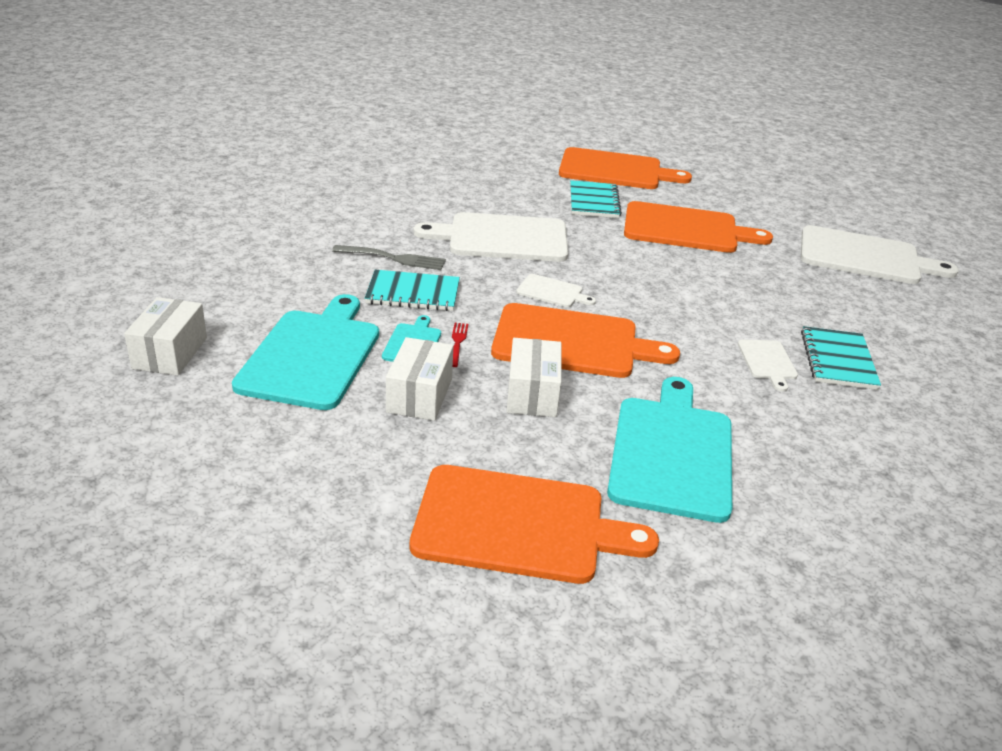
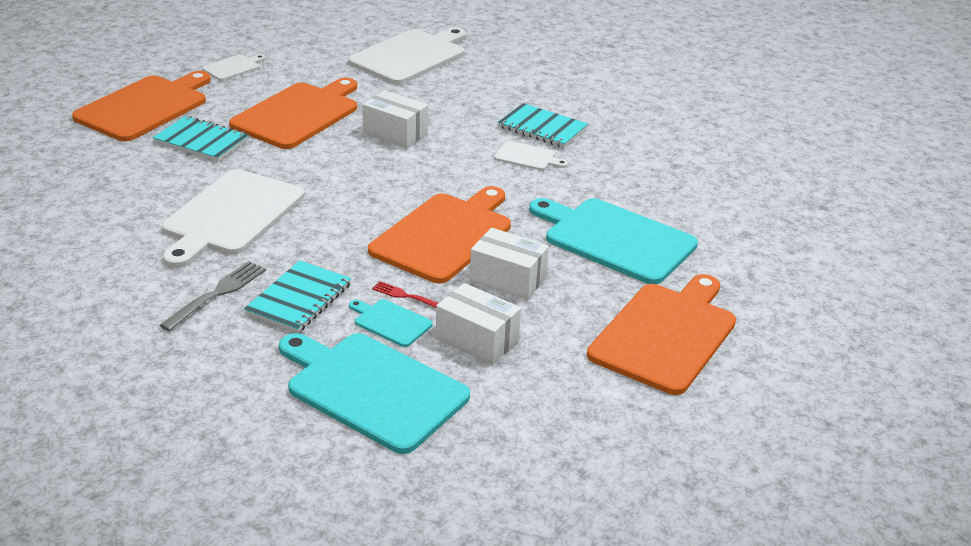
camera: 65 degrees left, 0 degrees up
white box [124,297,207,376] -> white box moved to [362,90,428,148]
white cutting board [516,274,596,307] -> white cutting board moved to [202,55,265,81]

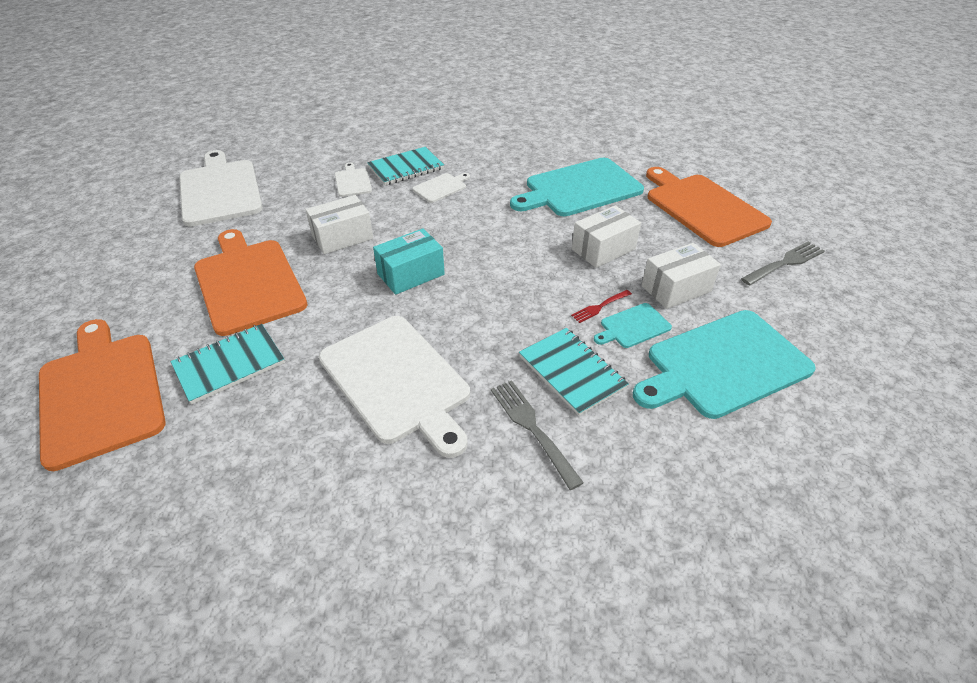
camera: 60 degrees left, 10 degrees up
white cutting board [202,55,265,81] -> white cutting board moved to [335,163,372,197]
orange cutting board [368,186,511,283] -> none
none -> turquoise box [373,228,445,295]
none -> grey fork [741,241,824,286]

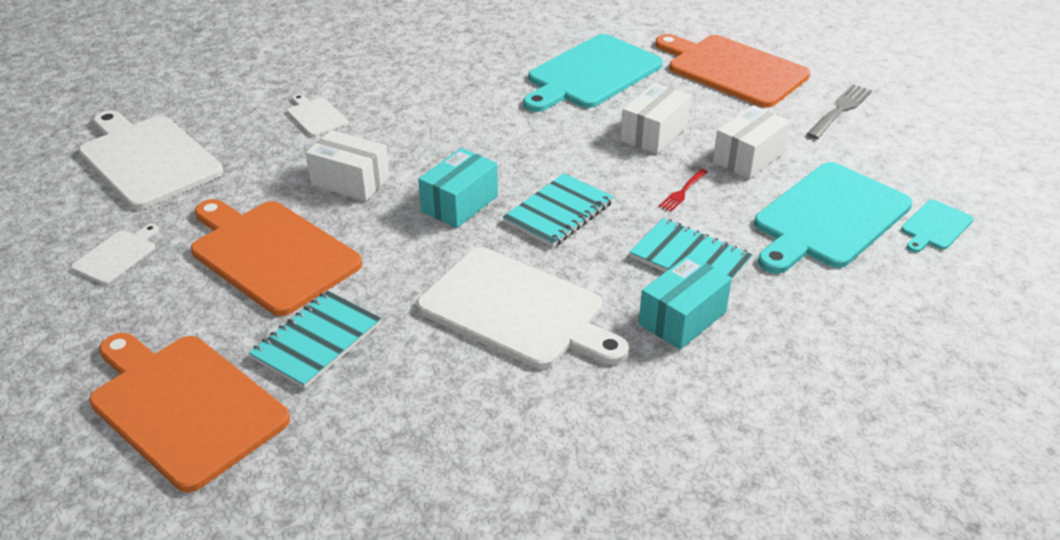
camera: 20 degrees left, 5 degrees down
white box [306,195,373,254] -> white box turned 75 degrees clockwise [306,130,390,201]
turquoise notebook [367,147,444,185] -> turquoise notebook moved to [503,173,613,247]
white cutting board [413,173,470,203] -> white cutting board moved to [71,224,159,285]
grey fork [491,380,584,490] -> turquoise box [639,255,732,350]
turquoise cutting board [594,303,672,348] -> turquoise cutting board moved to [901,200,973,253]

